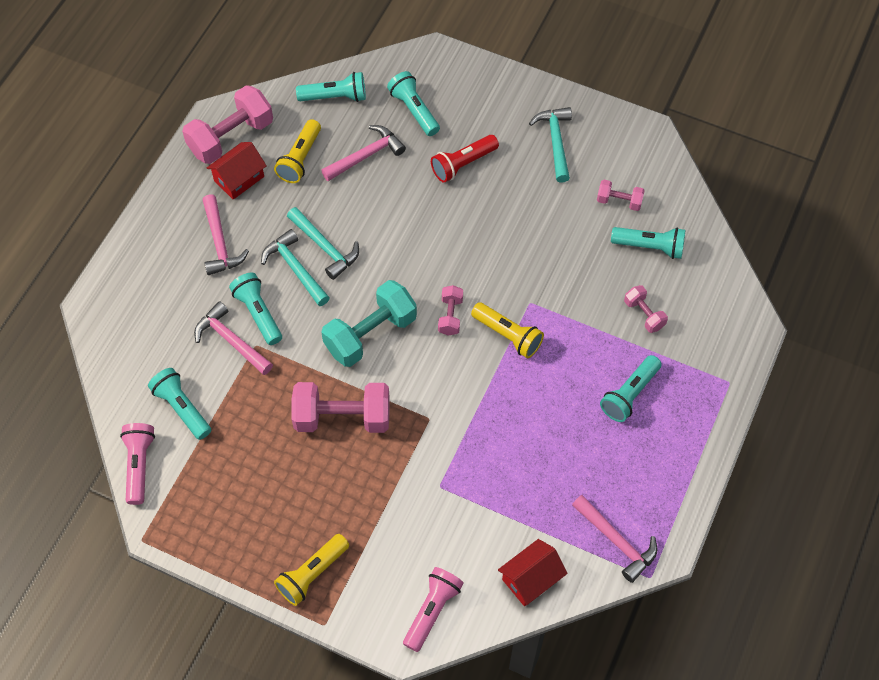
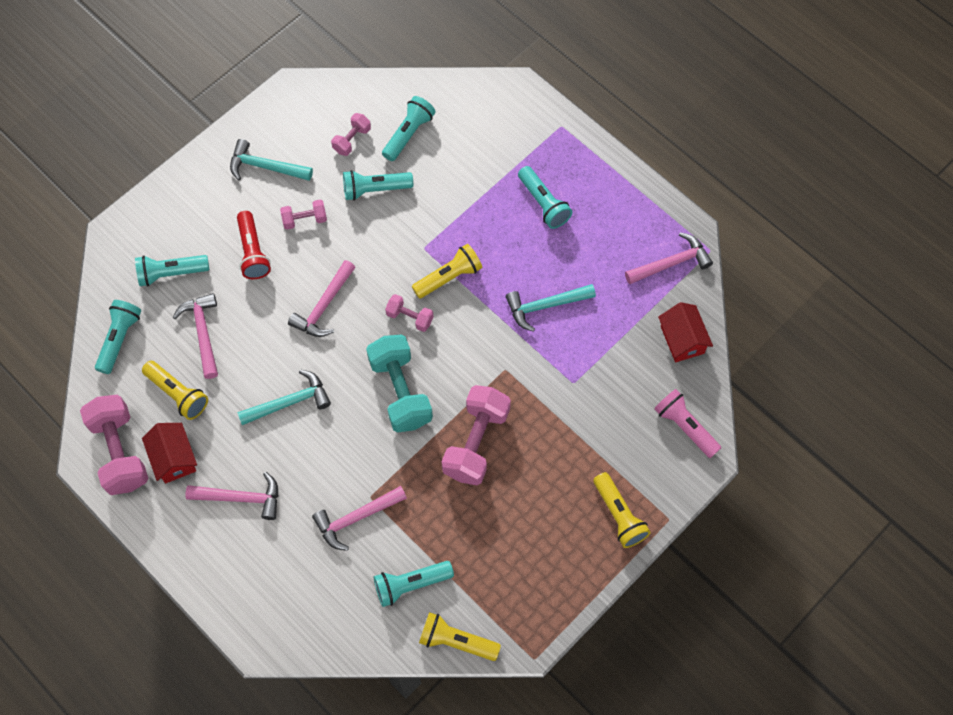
camera: 70 degrees left, 5 degrees up
pink flashlight [120,423,155,505] -> yellow flashlight [419,612,501,661]
turquoise flashlight [229,273,282,345] -> turquoise flashlight moved to [343,170,413,201]
turquoise hammer [261,229,330,306] -> turquoise hammer moved to [506,284,596,332]
pink dumbbell [624,285,668,333] -> pink dumbbell moved to [280,199,327,230]
none -> pink hammer [288,260,355,337]

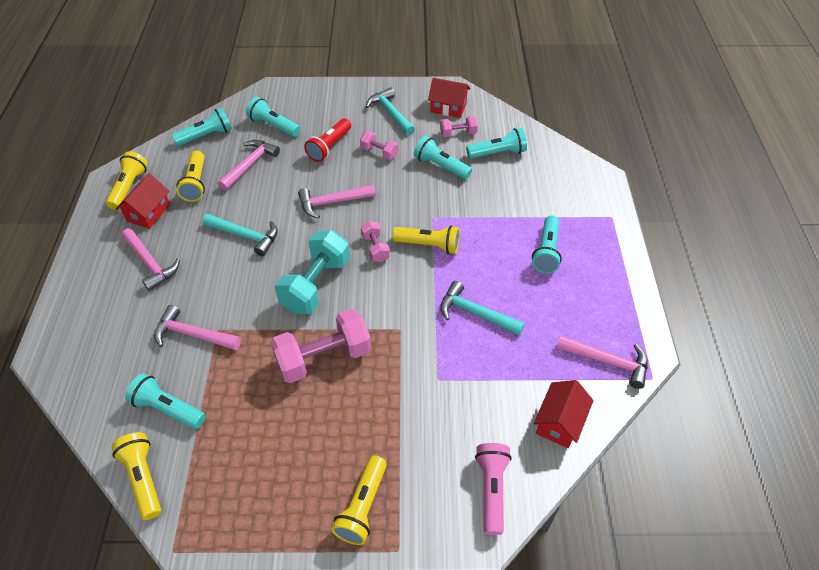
camera: 45 degrees right, 15 degrees down
pink dumbbell [80,395,149,495] -> yellow flashlight [106,151,148,210]
none -> red house [428,78,470,118]

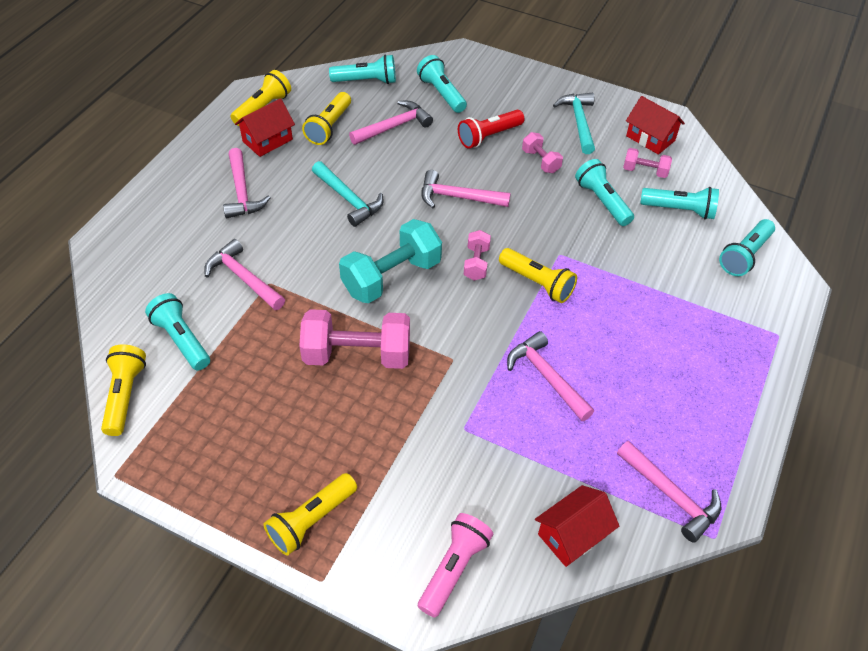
camera: 25 degrees right, 0 degrees up
turquoise hammer [440,281,525,335] -> pink hammer [507,331,594,421]
turquoise flashlight [532,215,562,273] -> turquoise flashlight moved to [719,219,775,276]

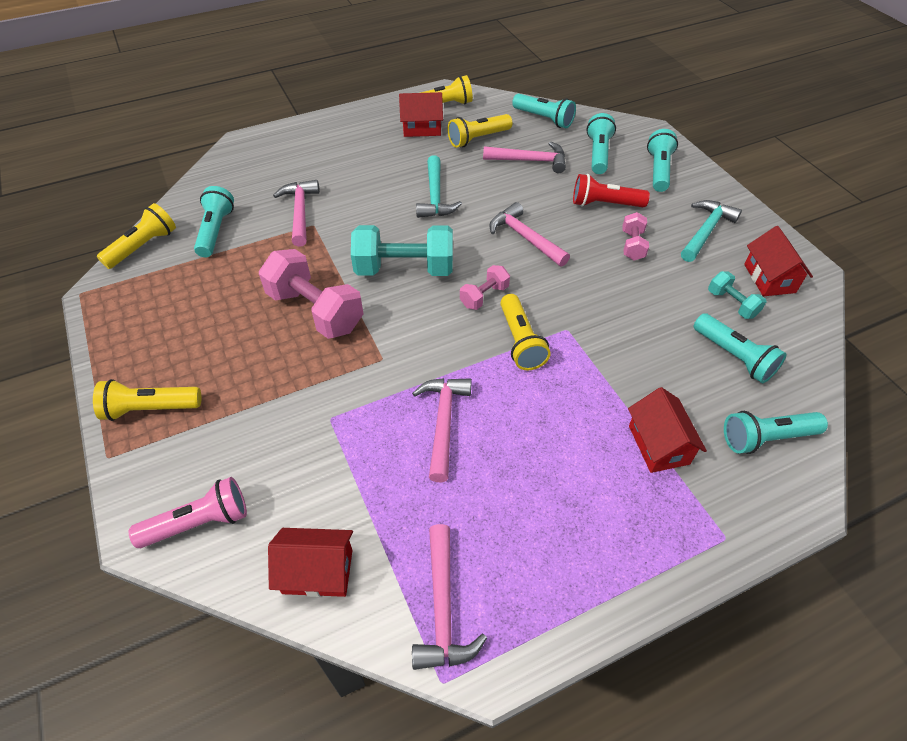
camera: 40 degrees right, 0 degrees up
pink hammer [223,148,270,218] -> none
turquoise flashlight [575,159,634,226] -> turquoise flashlight moved to [647,129,678,192]
pink dumbbell [623,148,672,178] -> turquoise dumbbell [708,271,766,319]
none -> red house [628,387,707,473]

